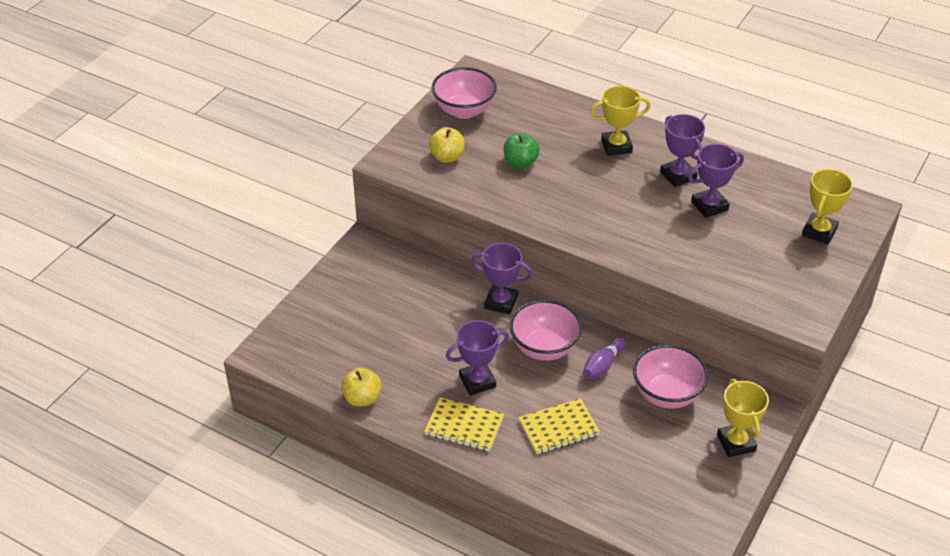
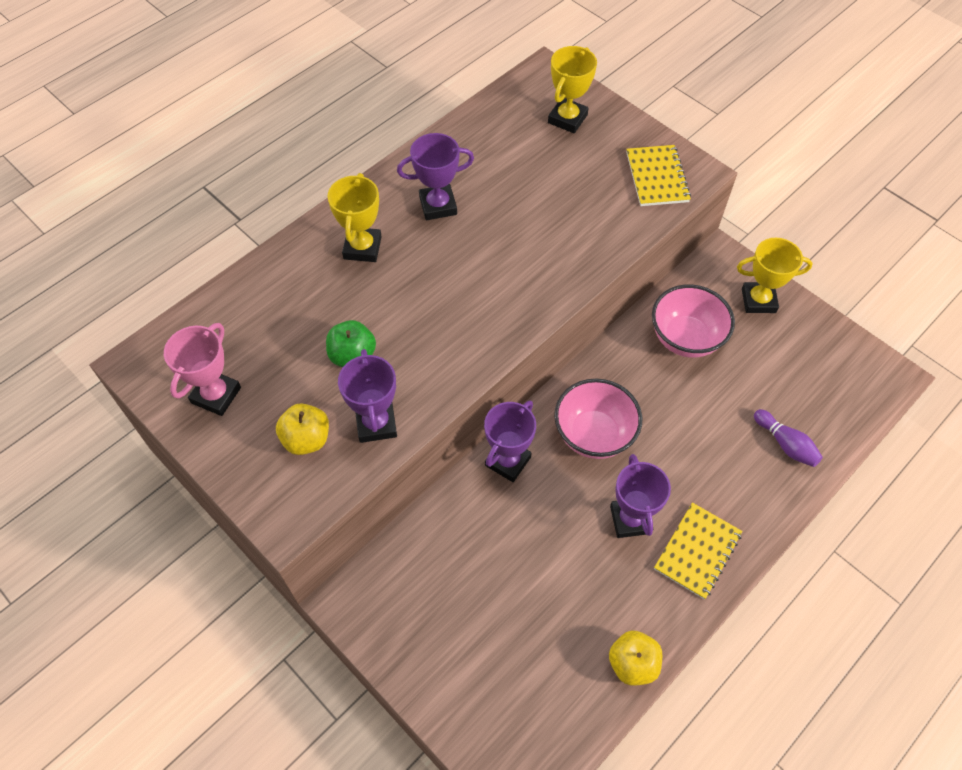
camera: 75 degrees left, 15 degrees up
pink bowl [431,67,497,119] -> pink trophy [164,323,241,416]
yellow notebook [518,398,600,454] -> yellow notebook moved to [626,145,691,206]
purple bowling pin [583,337,625,379] -> purple bowling pin moved to [754,409,823,467]
purple trophy [688,144,744,218] -> purple trophy moved to [338,349,397,443]
yellow trophy [802,169,853,244] -> yellow trophy turned 75 degrees clockwise [548,46,597,133]

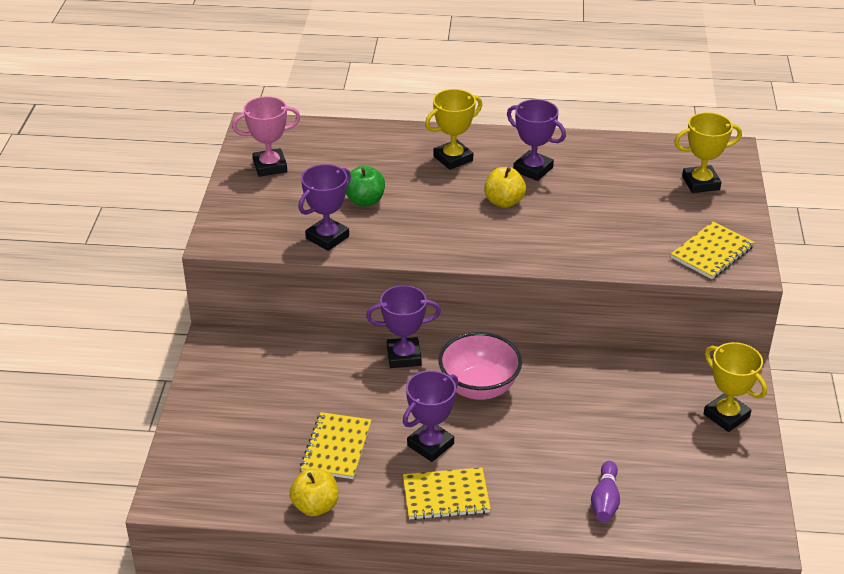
camera: 50 degrees right, 20 degrees down
yellow apple [276,403,329,455] -> yellow apple moved to [484,167,526,208]
pink bowl [652,284,735,358] -> none
none -> yellow notebook [300,412,372,479]

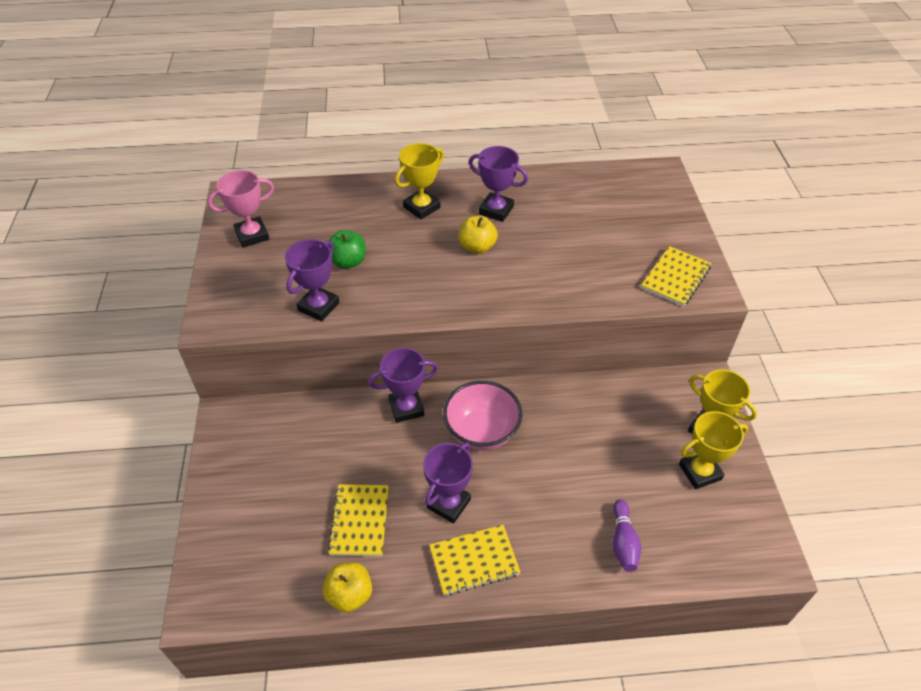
camera: 10 degrees left, 10 degrees up
yellow trophy [674,112,742,193] -> yellow trophy moved to [679,411,748,489]

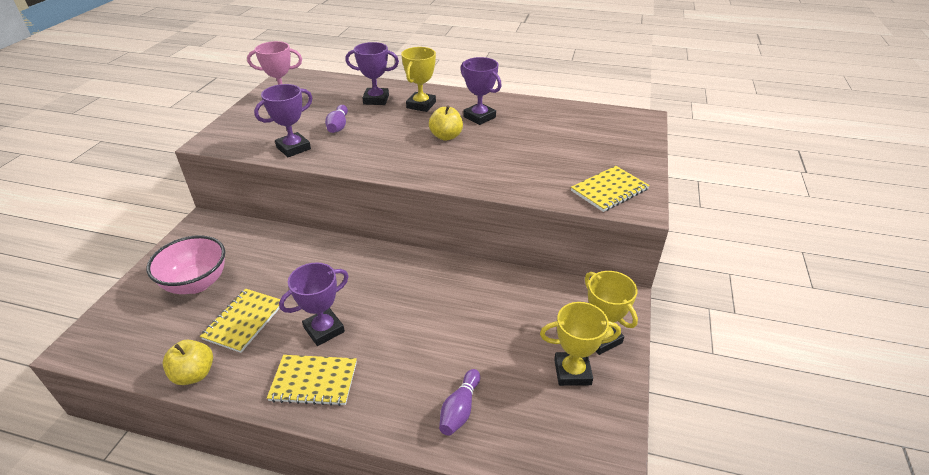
camera: 20 degrees right, 10 degrees down
green apple [329,230,366,269] -> purple bowling pin [325,105,348,133]
purple trophy [368,348,438,423] -> purple trophy moved to [345,42,399,105]
yellow trophy [395,143,444,219] -> yellow trophy turned 45 degrees counterclockwise [401,47,436,112]
pink bowl [443,381,522,451] -> pink bowl moved to [147,235,225,294]

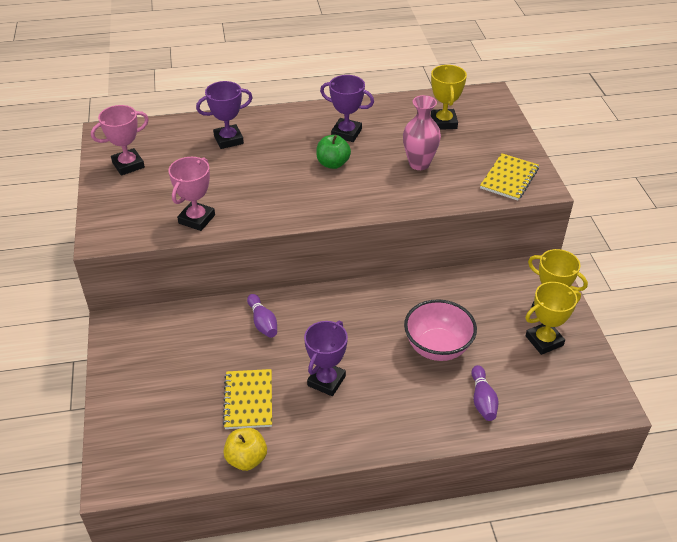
camera: 25 degrees left, 5 degrees up
pink bowl [147,235,225,294] -> pink bowl moved to [404,299,477,361]
purple trophy [254,84,312,157] -> pink trophy [169,157,215,231]
yellow notebook [267,355,357,406] -> none
purple bowling pin [325,105,348,133] -> purple bowling pin moved to [247,294,277,338]
yellow trophy [401,47,436,112] -> yellow trophy moved to [431,65,467,130]
yellow apple [429,105,463,141] -> green apple [316,135,351,169]
none -> pink vase [403,95,441,170]

